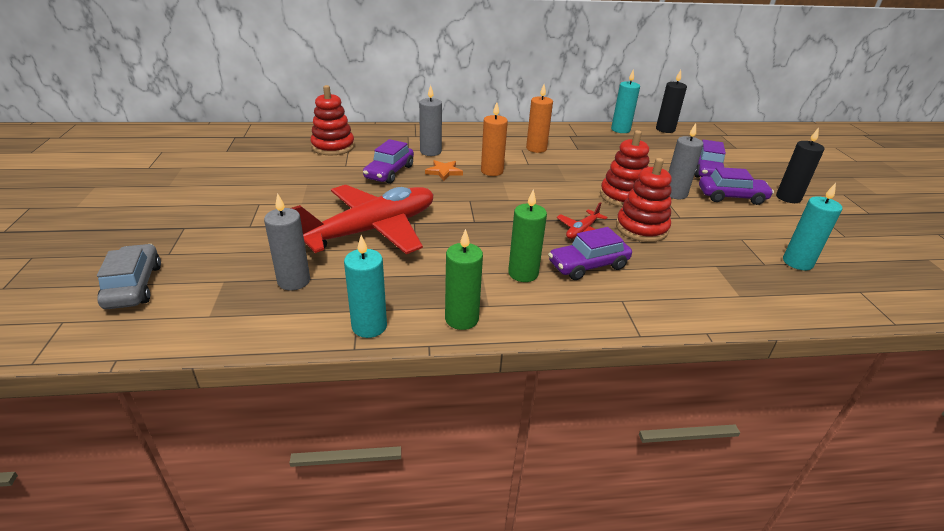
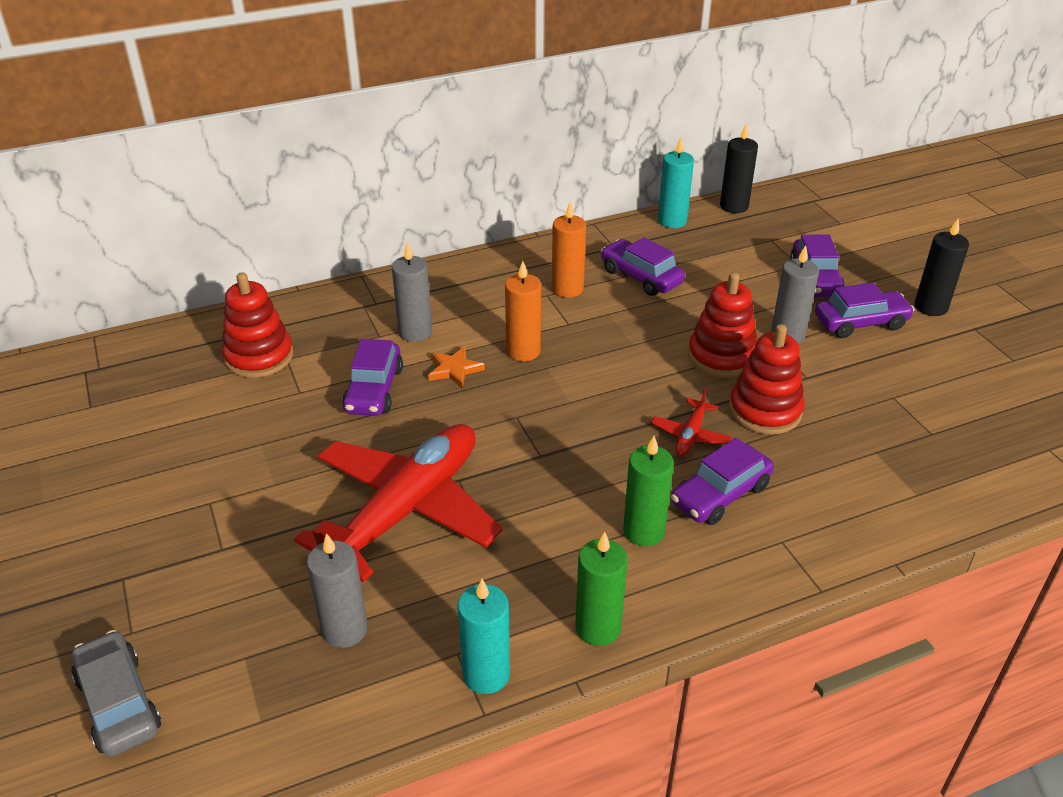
camera: 15 degrees left, 5 degrees up
turquoise candle [783,183,843,270] -> none
none -> purple car [601,237,685,296]

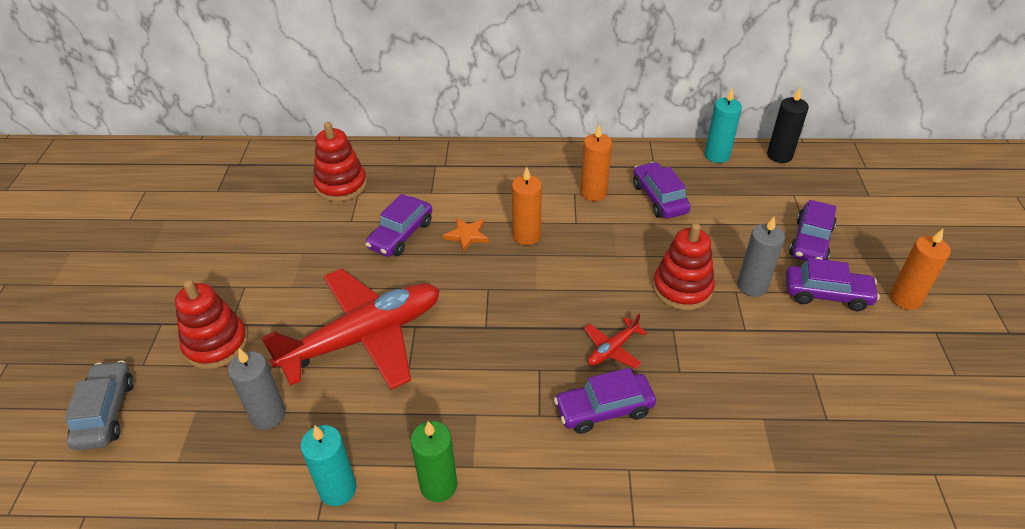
camera: 25 degrees right, 5 degrees up
grey candle [392,242,432,342] -> none
green candle [623,436,674,546] -> none
red stacking toy [729,324,805,435] -> red stacking toy moved to [175,280,248,369]
black candle [915,218,969,316] -> orange candle [890,229,951,310]

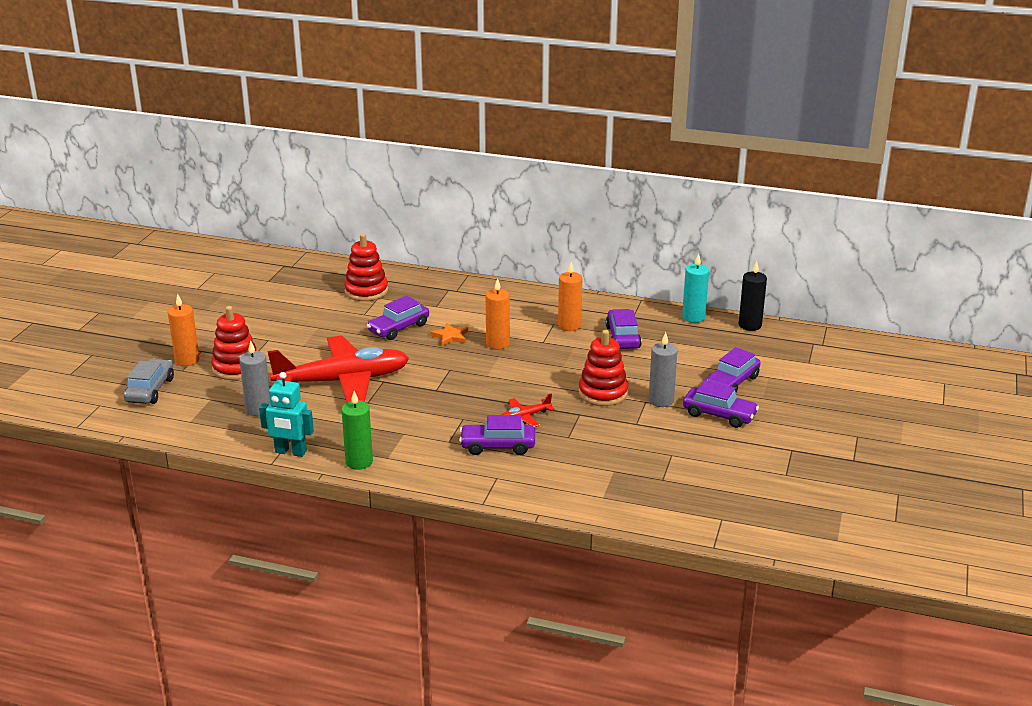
camera: 15 degrees right, 15 degrees down
turquoise candle [300,425,357,506] -> turquoise robot [259,372,314,457]
orange candle [890,229,951,310] -> orange candle moved to [168,294,200,366]

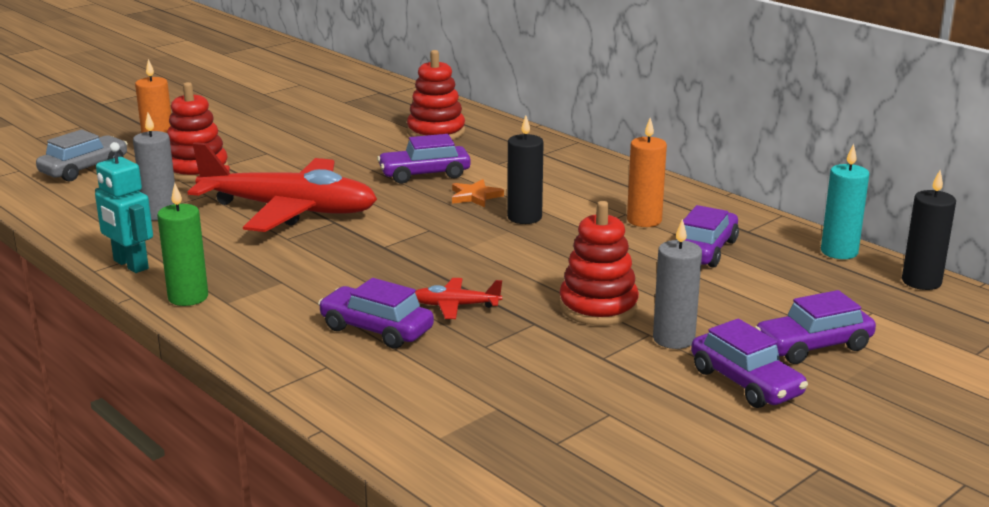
camera: 30 degrees right, 5 degrees down
orange candle [486,278,510,349] -> black candle [507,115,544,224]

